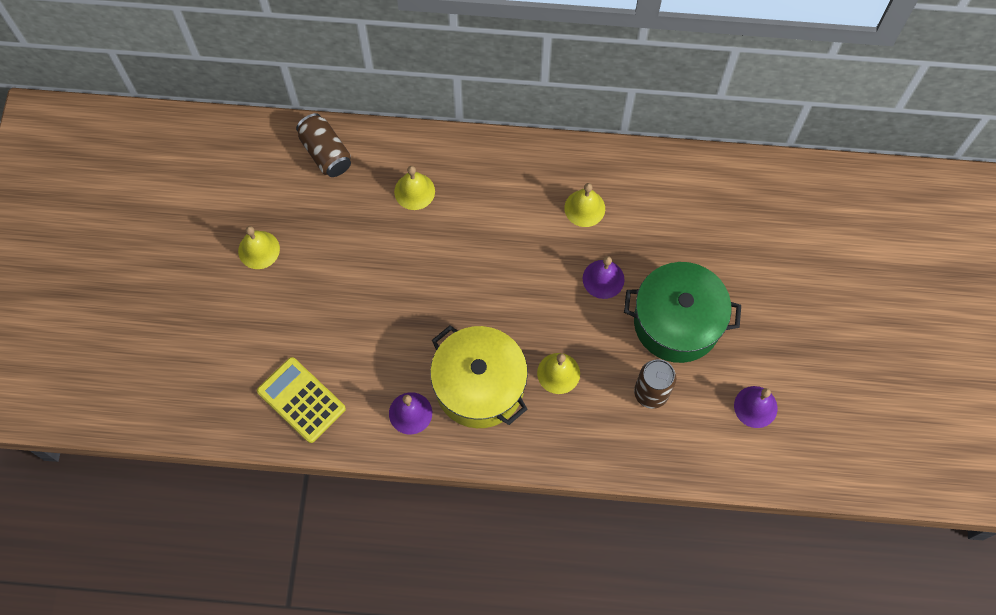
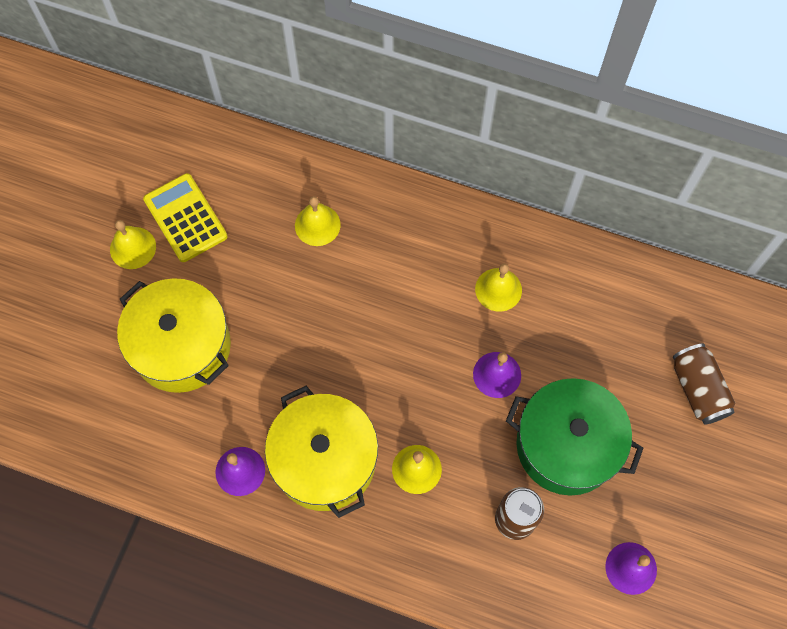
camera: 15 degrees right, 0 degrees up
yellow calculator [257,357,346,443] -> yellow calculator moved to [143,173,227,262]
brown can [296,113,351,177] -> brown can moved to [673,343,735,425]
none -> yellow pot [117,278,231,393]

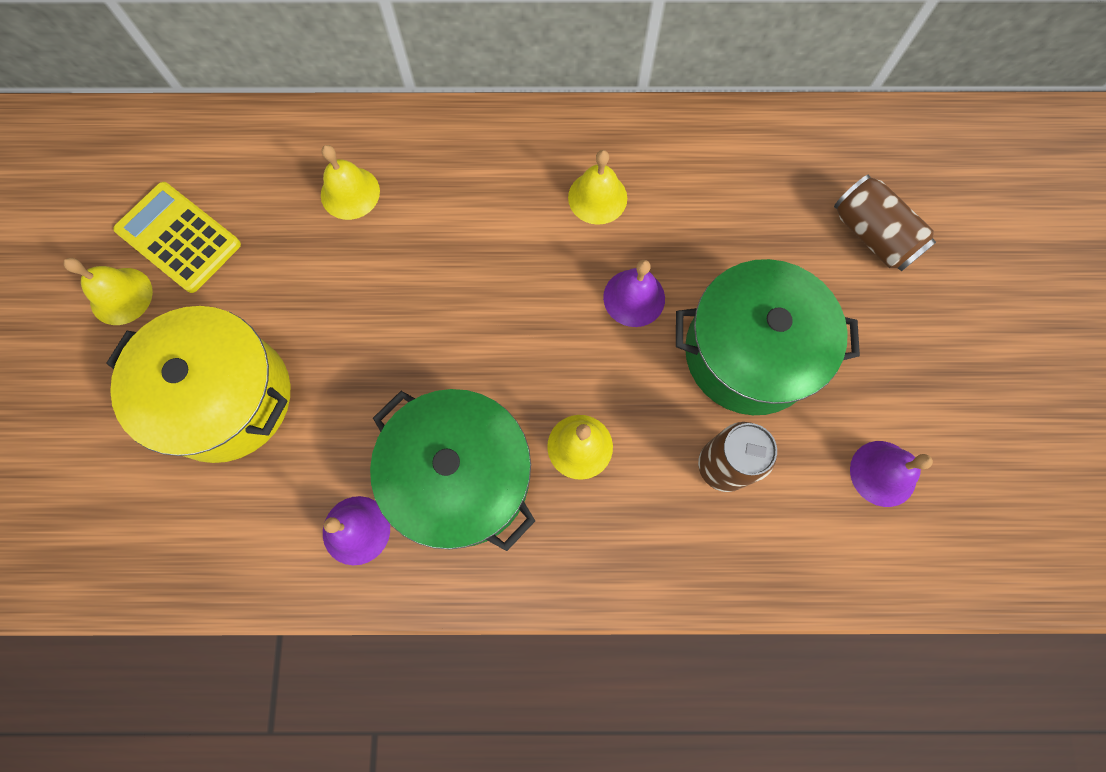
camera: 20 degrees left, 5 degrees up
yellow pot [265,386,378,518] -> green pot [370,389,535,551]

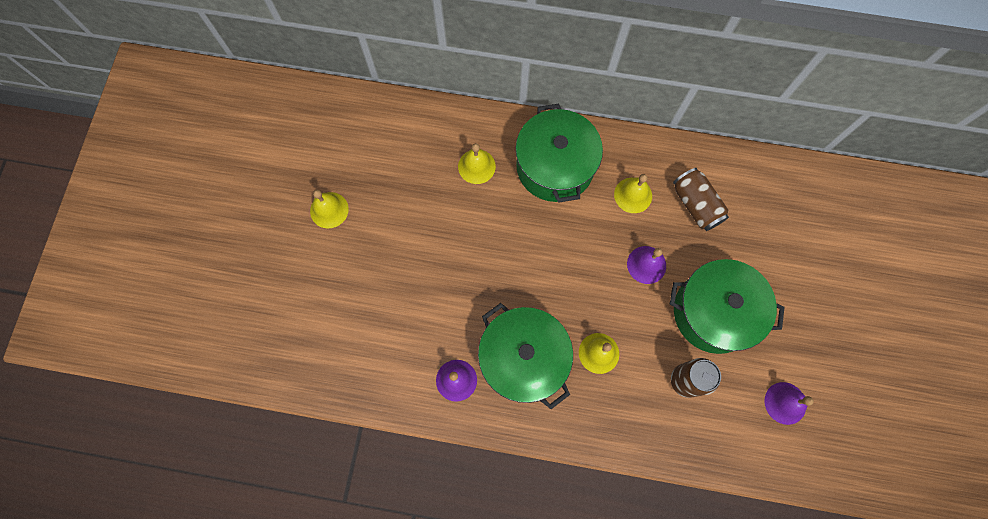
camera: 10 degrees right, 0 degrees up
yellow pot [106,306,290,463] -> none
yellow calculator [113,182,241,293] -> none
brown can [834,175,936,271] -> brown can moved to [673,168,729,231]
none -> green pot [515,103,603,203]

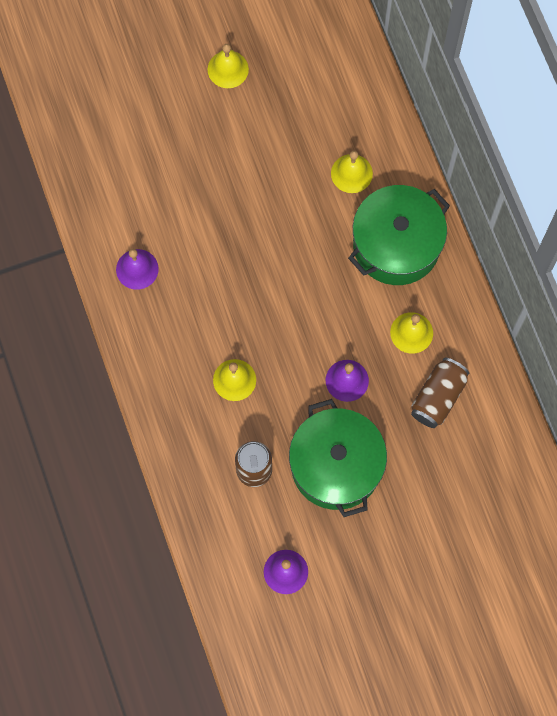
camera: 60 degrees right, 0 degrees up
green pot [478,303,573,409] -> none

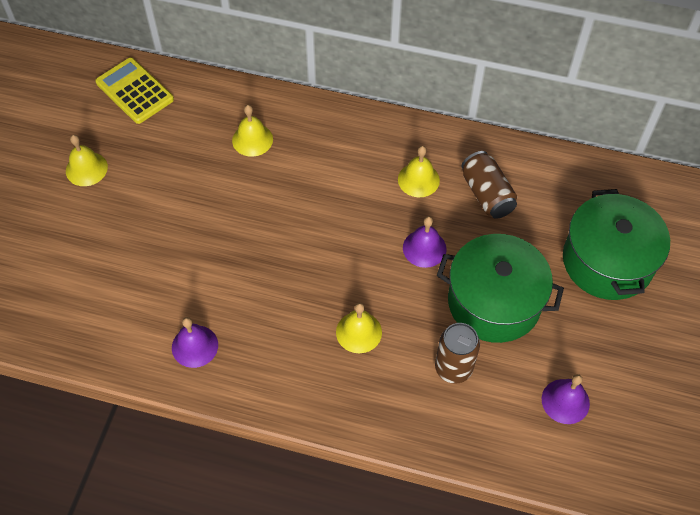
camera: 55 degrees left, 15 degrees down
green pot [348,185,450,285] -> green pot moved to [563,189,670,300]
none -> yellow calculator [95,58,174,124]

